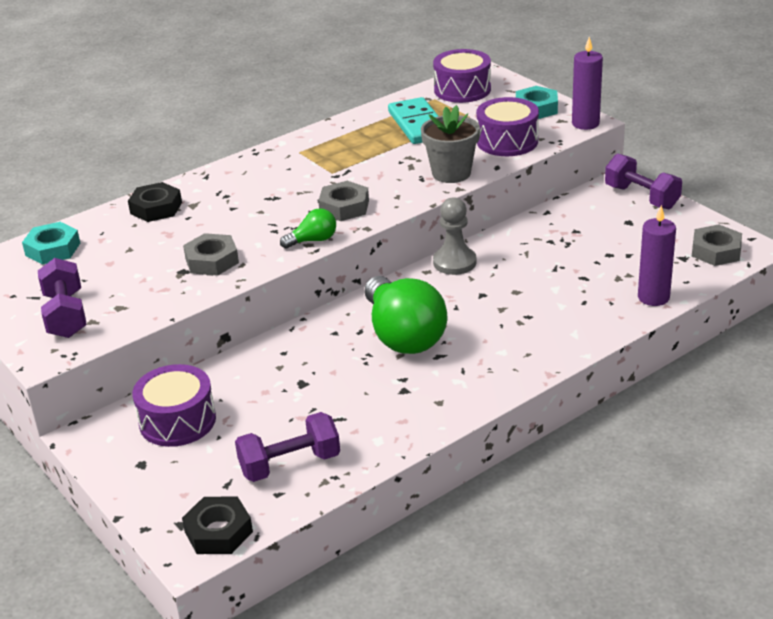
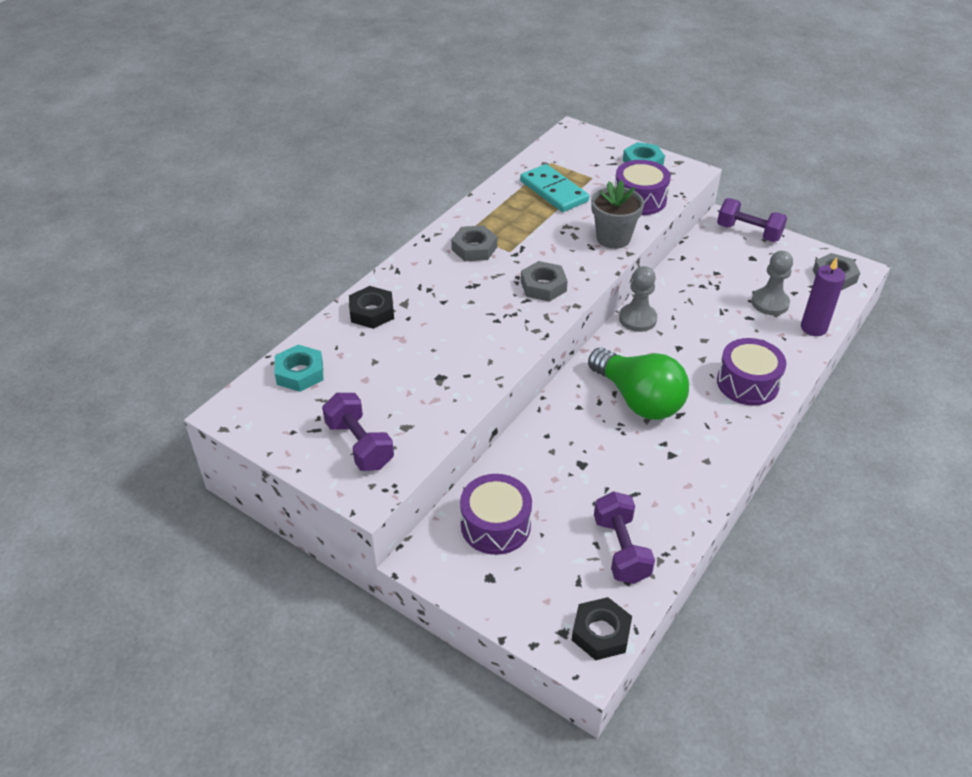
camera: 20 degrees left, 10 degrees up
grey nut [183,233,239,276] -> grey nut moved to [451,225,497,262]
purple dumbbell [235,412,340,482] -> purple dumbbell turned 60 degrees counterclockwise [594,491,655,584]
green light bulb [280,208,336,249] -> none
purple drum [433,49,491,103] -> purple drum moved to [717,338,786,406]
purple candle [572,37,603,130] -> none
none -> grey pawn [751,251,793,315]

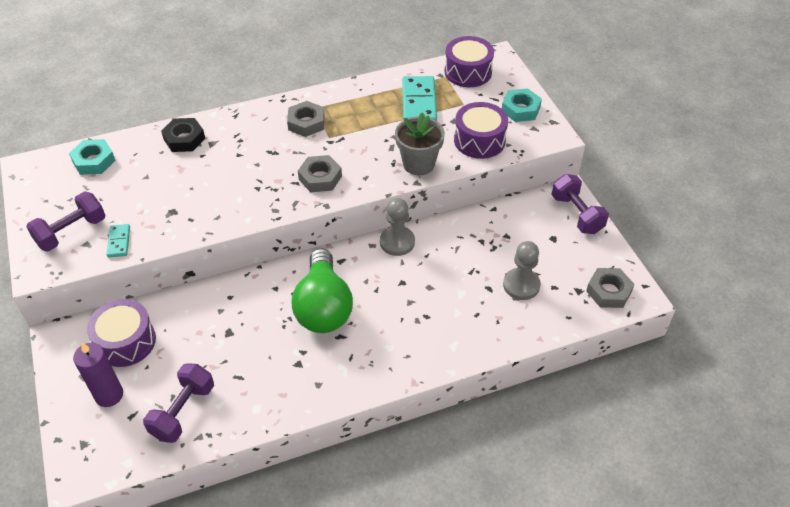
camera: 35 degrees right, 5 degrees up
purple dumbbell [322,393,394,471] -> purple dumbbell turned 45 degrees clockwise [26,192,105,252]
black nut [572,597,632,660] -> none
purple drum [717,338,786,406] -> purple drum moved to [445,36,494,87]
purple candle [801,257,845,336] -> purple candle moved to [73,342,123,407]
none -> turquoise domino [106,224,130,257]

